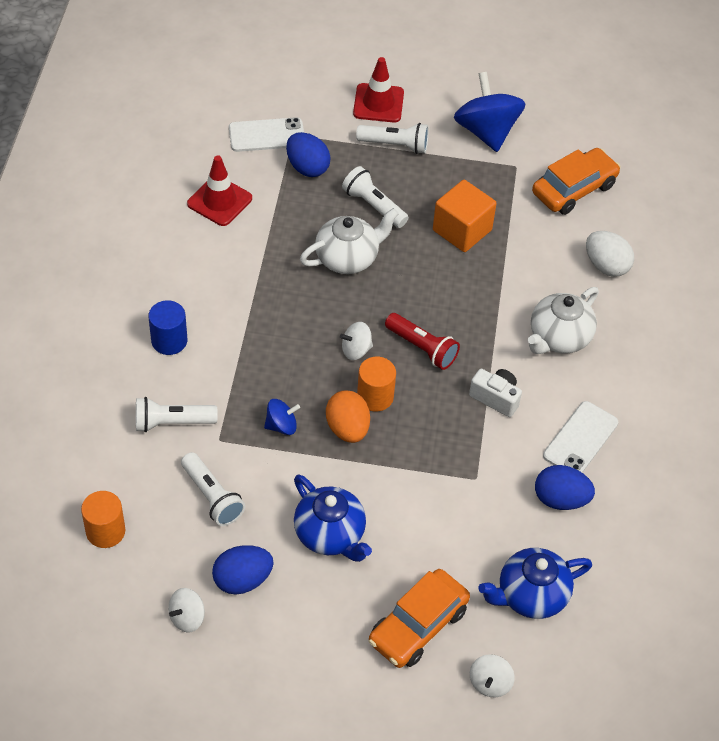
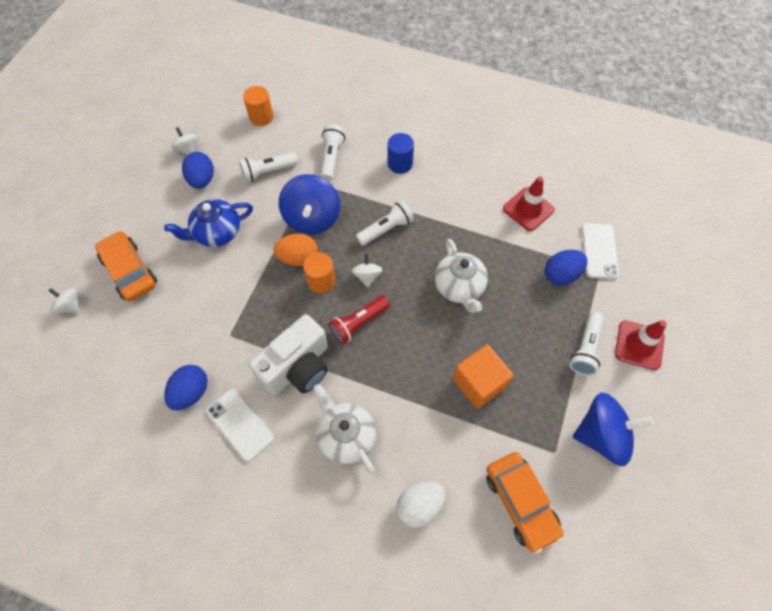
camera: 105 degrees right, 10 degrees up
blue spinning top [264,399,300,435] -> blue spinning top [279,174,340,234], size x2.03
white flashlight [342,166,409,228] -> white flashlight moved to [356,200,414,246]
white camera [469,369,522,417] -> white camera [249,314,328,395], size x1.84
blue teapot [478,548,592,619] -> none

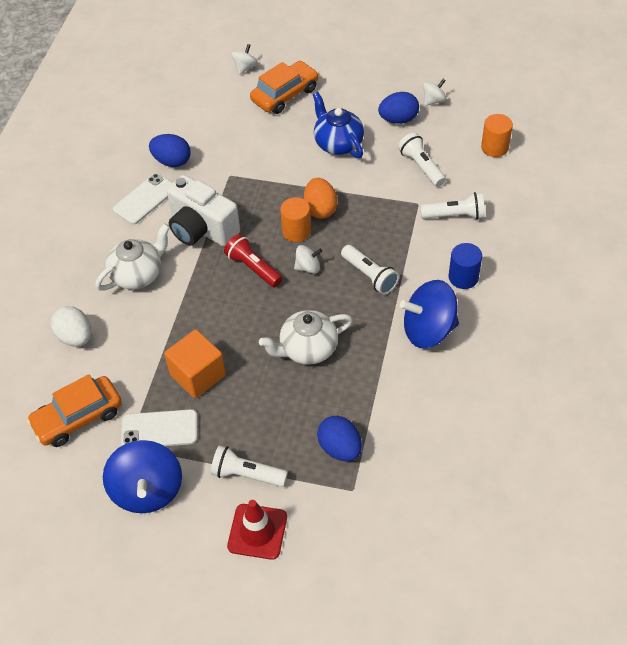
camera: 85 degrees right, 10 degrees down
blue spinning top [279,174,340,234] -> blue spinning top moved to [400,280,459,348]
red traffic cone [503,176,555,231] -> none
white phone [581,223,619,279] -> white phone moved to [121,409,197,446]

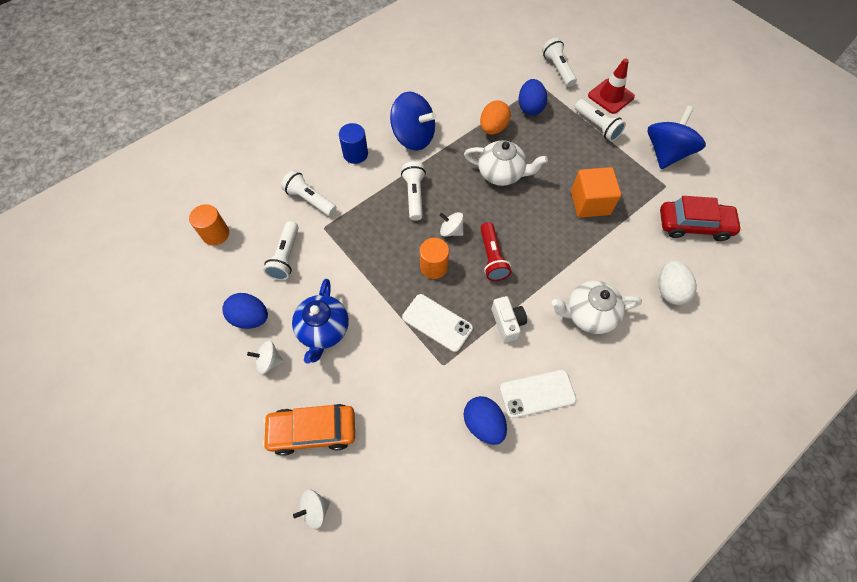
camera: 145 degrees left, 10 degrees up
orange car [27,374,122,447] -> red car [660,196,742,241]
white phone [121,409,197,446] -> white phone moved to [402,294,473,352]
white camera [167,175,240,246] -> white camera [492,296,527,343], size x0.54
orange egg [304,178,337,219] -> orange egg moved to [480,100,511,135]
white spinning top [423,79,447,106] -> white spinning top moved to [247,341,283,374]
none -> white flashlight [542,38,577,87]

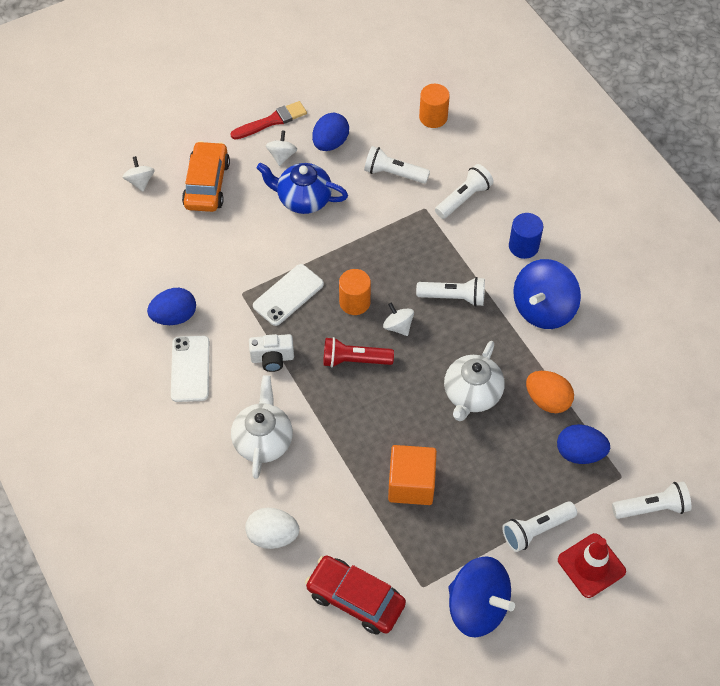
camera: 100 degrees right, 5 degrees down
white spinning top [440,212,464,237] -> white spinning top turned 75 degrees counterclockwise [383,302,414,336]
red car [660,196,742,241] -> red car turned 105 degrees clockwise [305,555,406,635]
none -> red brush [230,101,307,140]

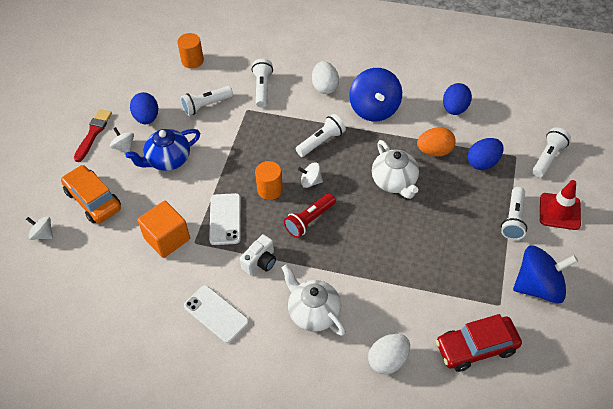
camera: 45 degrees left, 5 degrees down
blue egg [147,288,196,325] -> blue egg moved to [443,83,472,115]
orange cube [388,445,437,505] -> orange cube moved to [137,201,190,258]
blue cylinder [509,213,543,259] -> white egg [312,61,339,94]

